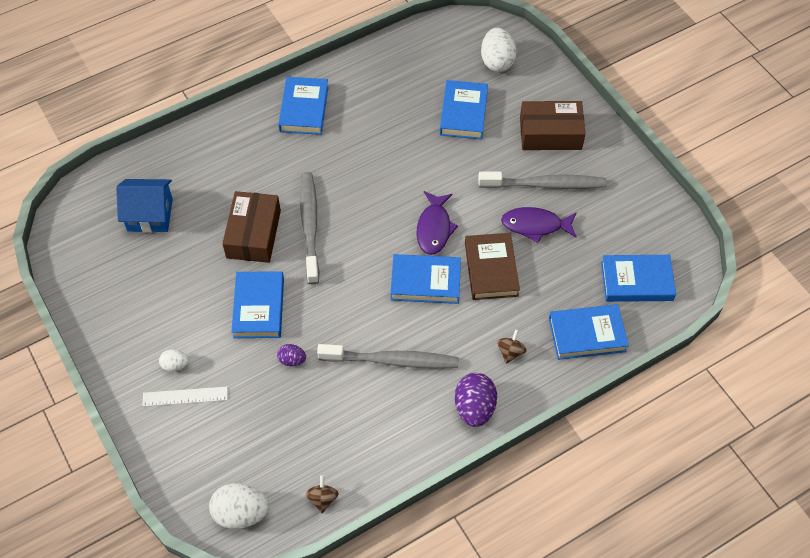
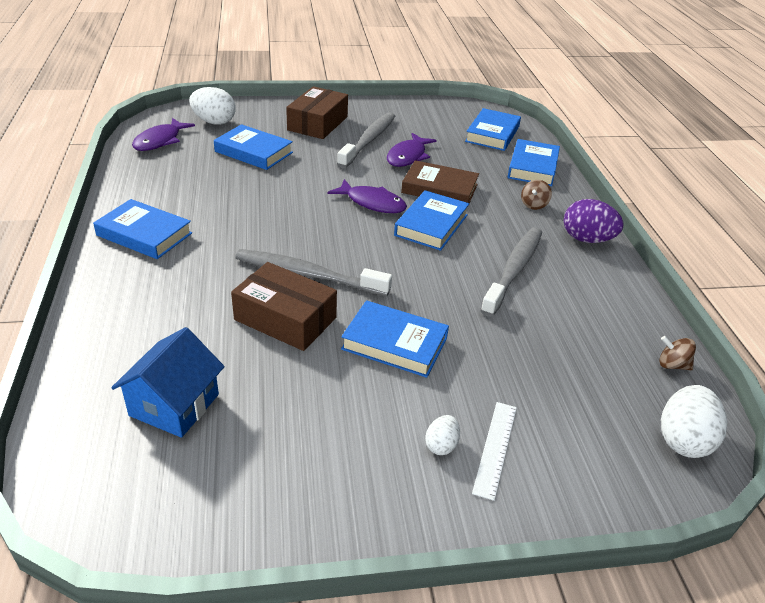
camera: 70 degrees left, 20 degrees down
purple egg [277,344,306,366] -> none
brown spinning top [497,329,527,364] -> brown spinning top turned 105 degrees counterclockwise [521,180,552,210]
none -> purple fish [132,118,195,151]

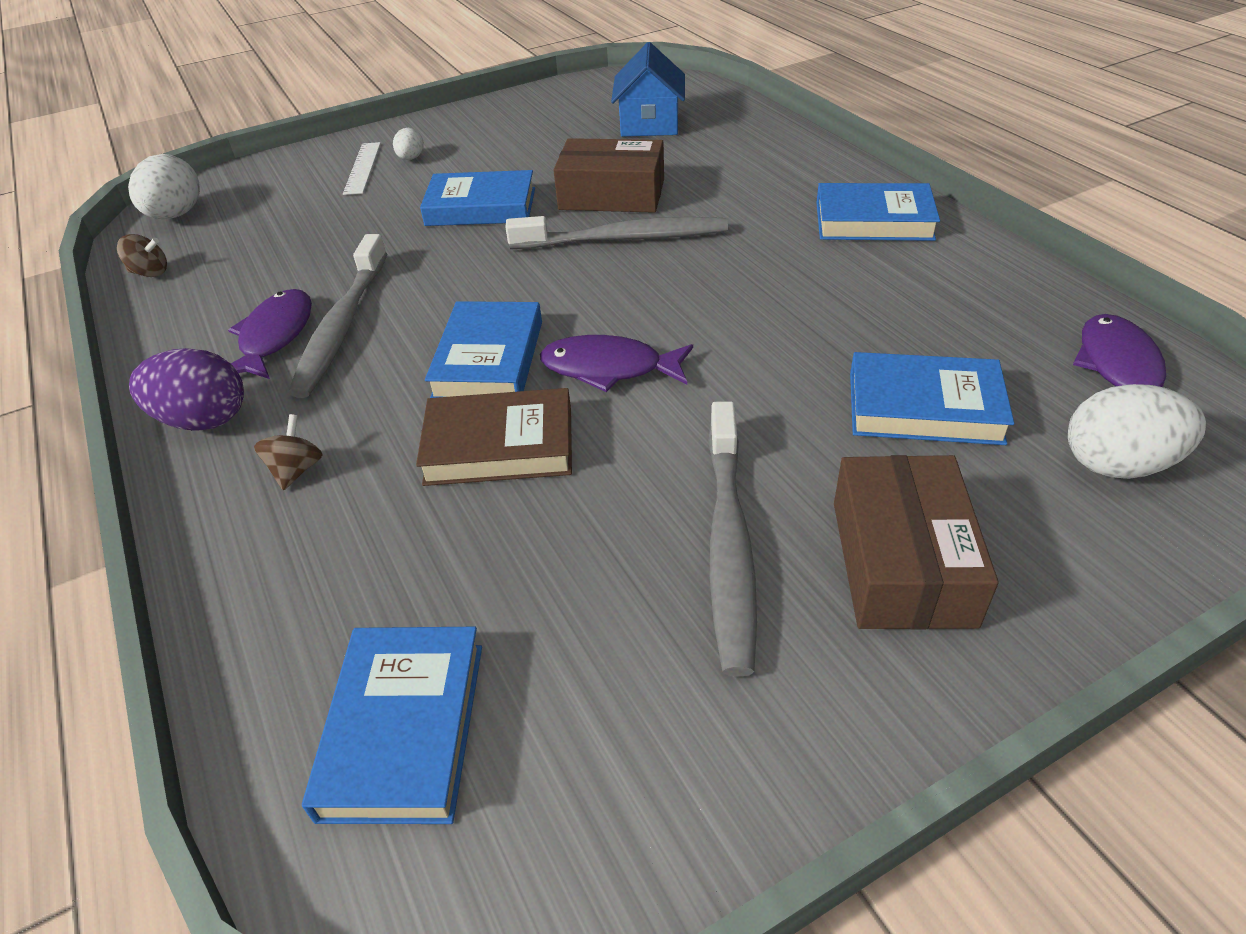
camera: 165 degrees right, 5 degrees up
purple fish [387,133,436,167] -> purple fish moved to [228,289,312,379]
blue book [508,139,560,186] -> none

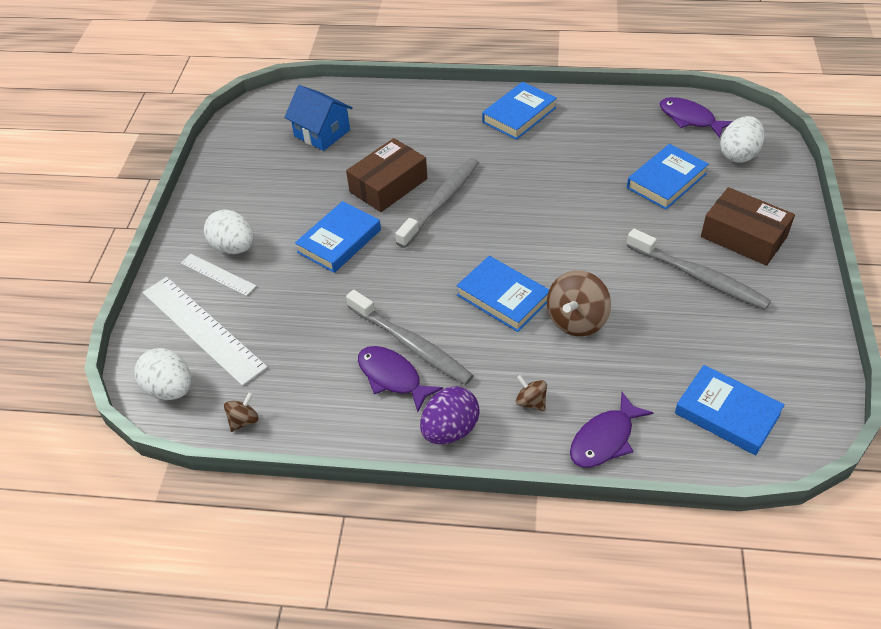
camera: 55 degrees left, 5 degrees up
white egg [393,128,424,160] -> white egg [204,210,254,254], size x1.86
brown book [416,388,572,486] -> brown spinning top [547,270,611,336]
purple fish [540,335,693,392] -> purple fish moved to [570,392,654,467]
none -> white ruler [143,277,268,386]

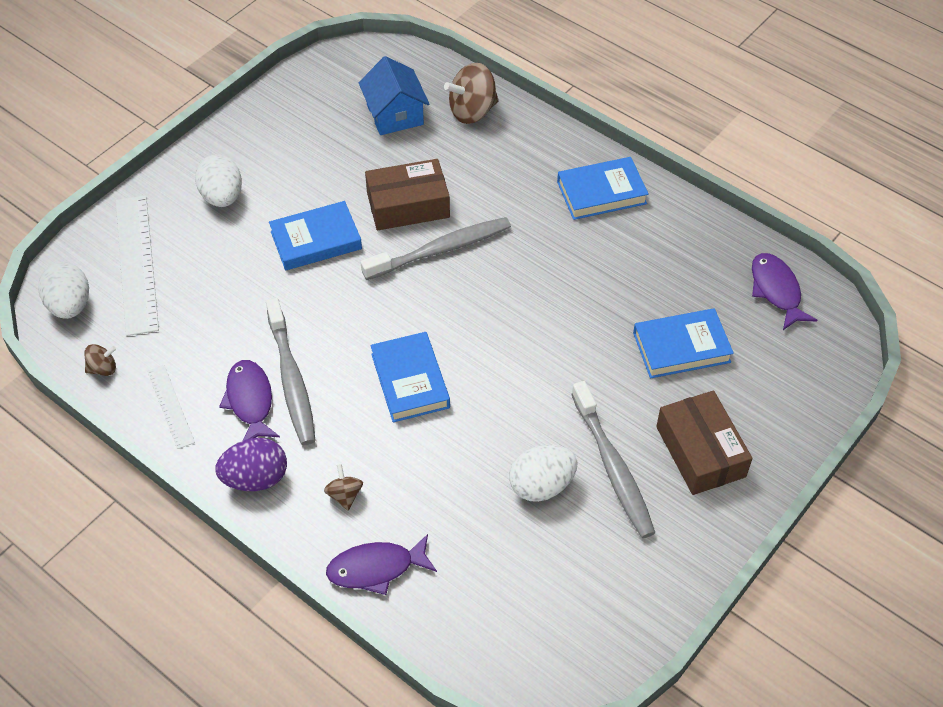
camera: 30 degrees right, 5 degrees up
white ruler [181,254,256,296] -> white ruler moved to [147,365,195,449]
brown spinning top [547,270,611,336] -> brown spinning top moved to [444,63,499,124]
blue book [675,365,785,455] -> none
white egg [720,116,765,163] -> white egg moved to [509,445,578,502]

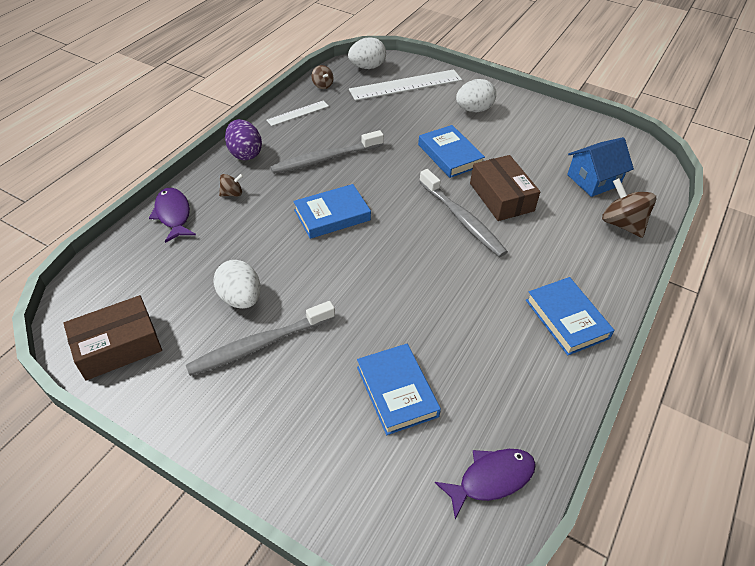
camera: 80 degrees right, 5 degrees down
purple fish [219,360,280,441] -> none
brown box [656,390,753,495] -> brown box moved to [63,295,162,380]

